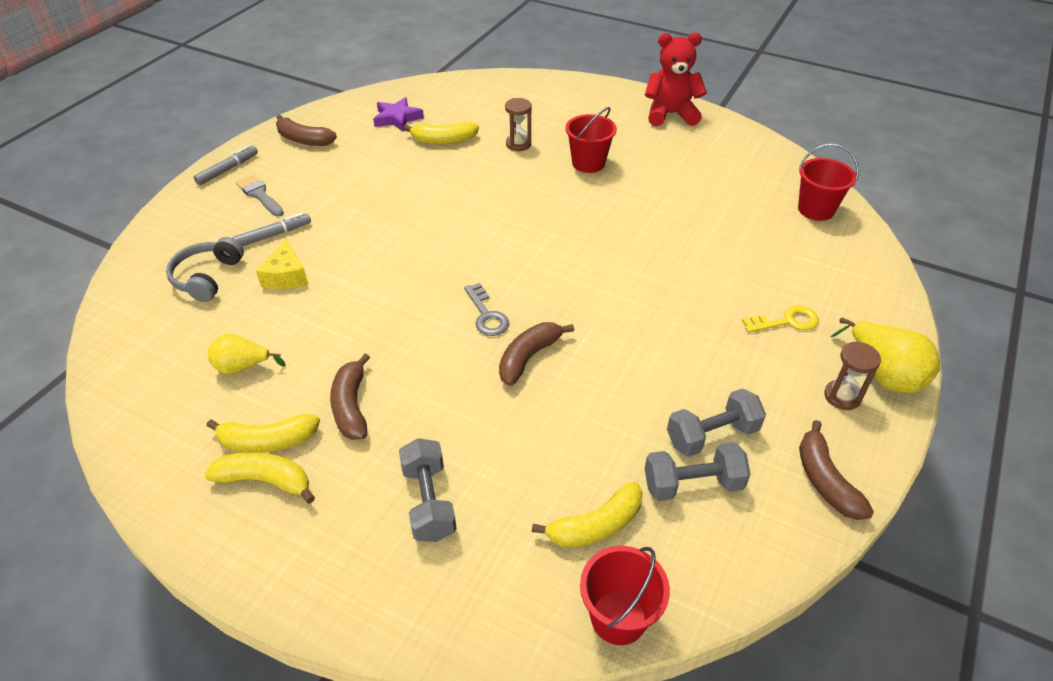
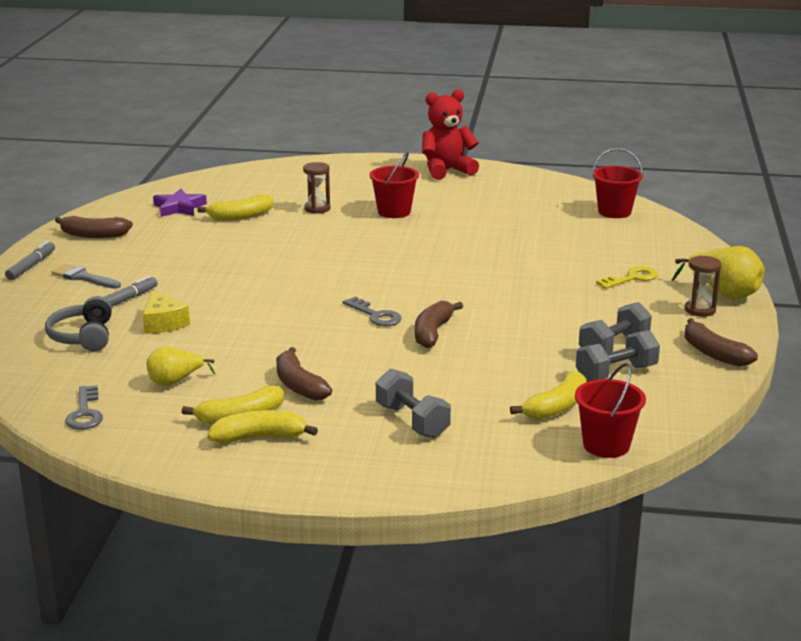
camera: 20 degrees left, 20 degrees down
none -> grey key [65,385,103,430]

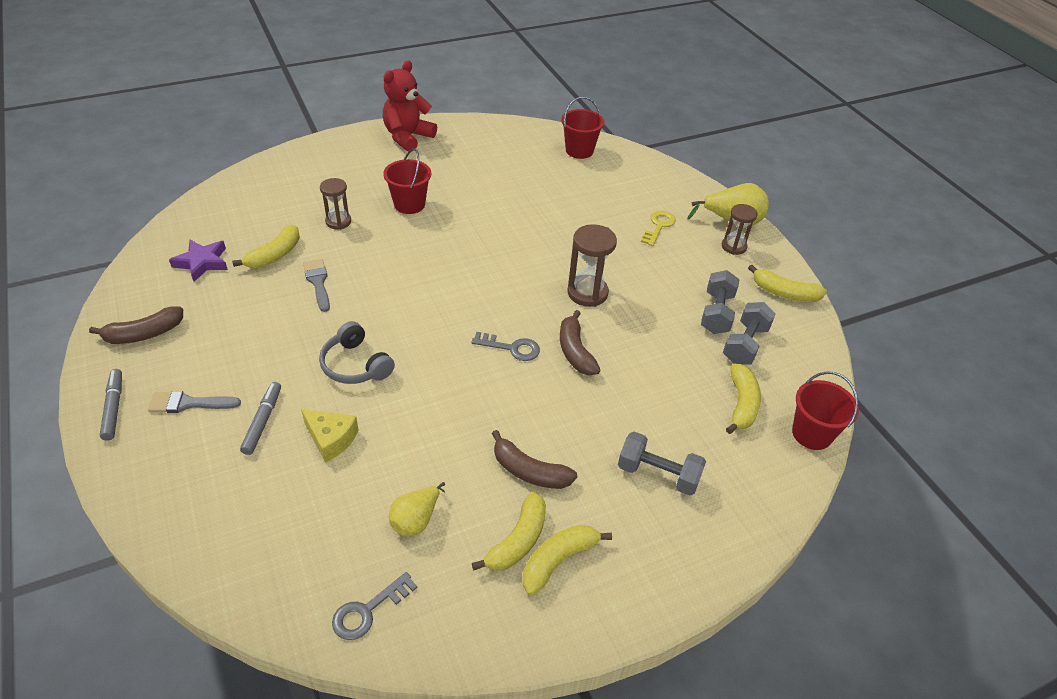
camera: 35 degrees left, 20 degrees up
grey headphones [45,296,112,351] -> grey headphones moved to [319,321,395,384]
grey key [65,385,103,430] -> grey key turned 90 degrees clockwise [332,572,417,640]
brown banana [685,318,758,366] -> yellow banana [748,265,827,302]
none -> grey brush [303,259,330,312]
none -> brown hourglass [568,224,617,307]

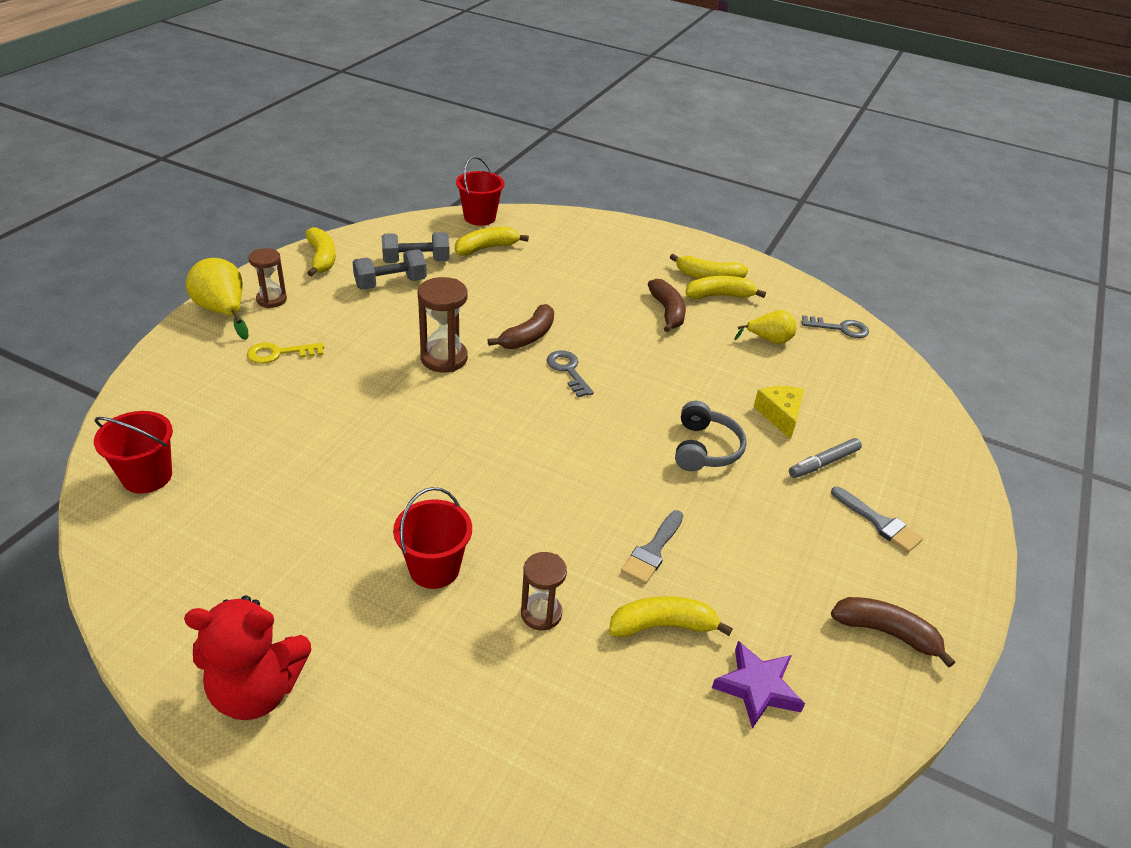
camera: 130 degrees left, 5 degrees down
grey marker [100,369,122,441] -> none
grey dumbbell [618,432,706,495] -> none

